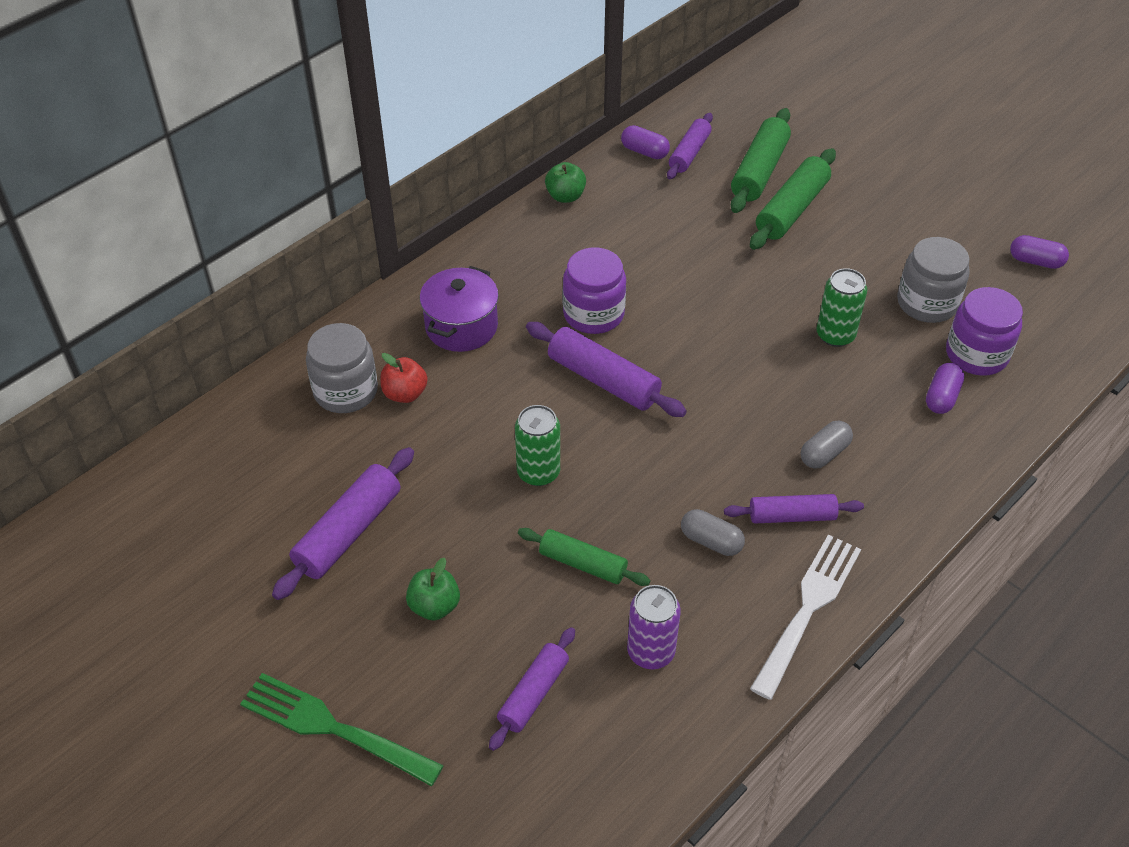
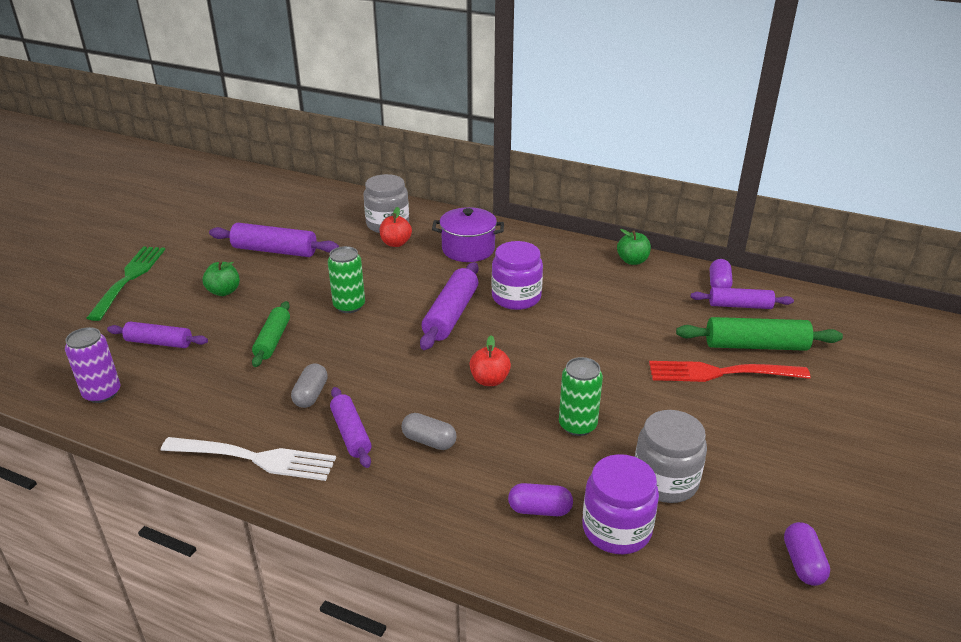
camera: 70 degrees right, 15 degrees down
purple can [627,585,681,669] -> purple can moved to [65,327,121,403]
green rolling pin [750,148,836,250] -> red fork [649,361,810,382]
none -> red apple [469,335,511,386]

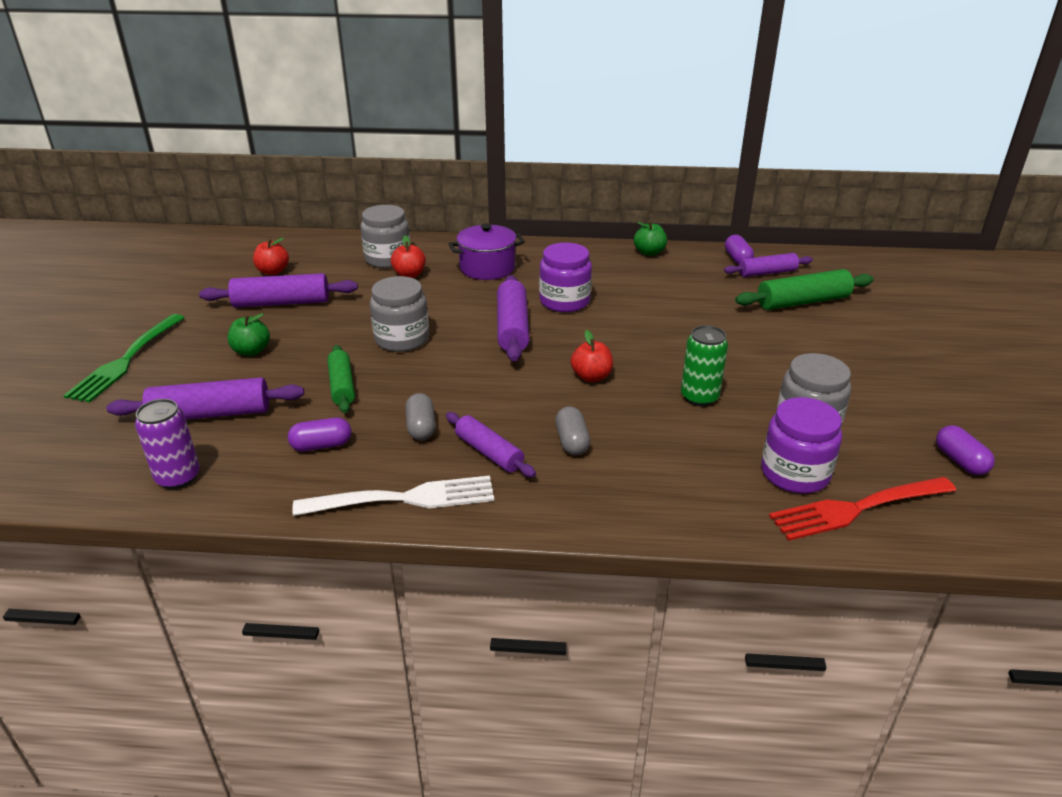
camera: 20 degrees left, 0 degrees up
green fork [87,247,165,321] -> green fork turned 150 degrees counterclockwise [63,314,185,403]
purple rolling pin [107,322,208,348] -> purple rolling pin [107,377,304,420], size x1.51
green can [328,246,365,313] -> grey jar [370,276,429,352]
grey capsule [401,413,456,450] -> grey capsule turned 75 degrees clockwise [555,406,590,455]
purple capsule [508,483,573,516] -> purple capsule moved to [288,417,351,451]
red fork [649,361,810,382] -> red fork moved to [769,477,956,541]
none -> red apple [253,237,289,275]

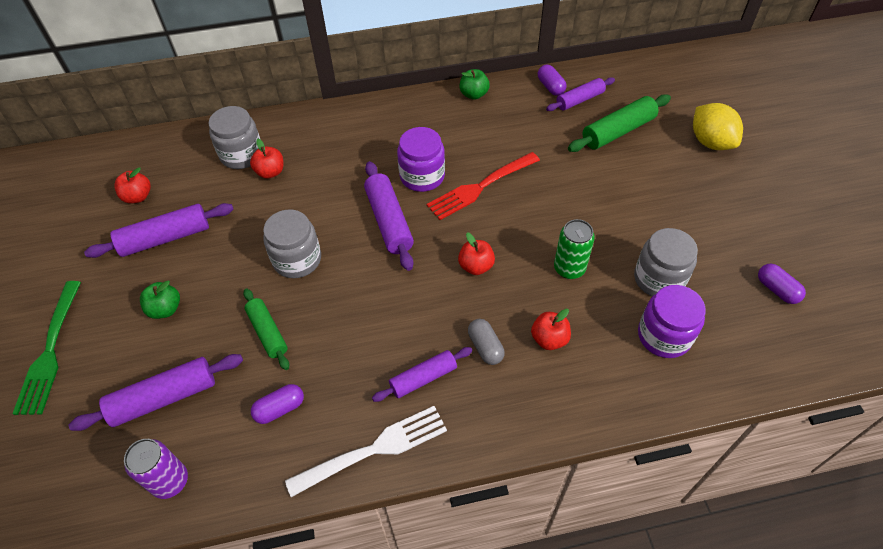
camera: 15 degrees left, 20 degrees up
grey capsule [405,393,436,440] -> none
purple rolling pin [446,412,536,477] -> purple rolling pin turned 60 degrees counterclockwise [372,347,472,402]
purple pot [449,224,525,280] -> none
red fork [769,477,956,541] -> red fork moved to [427,152,540,220]
none -> red apple [531,309,571,350]
none -> yellow lemon [693,103,743,150]

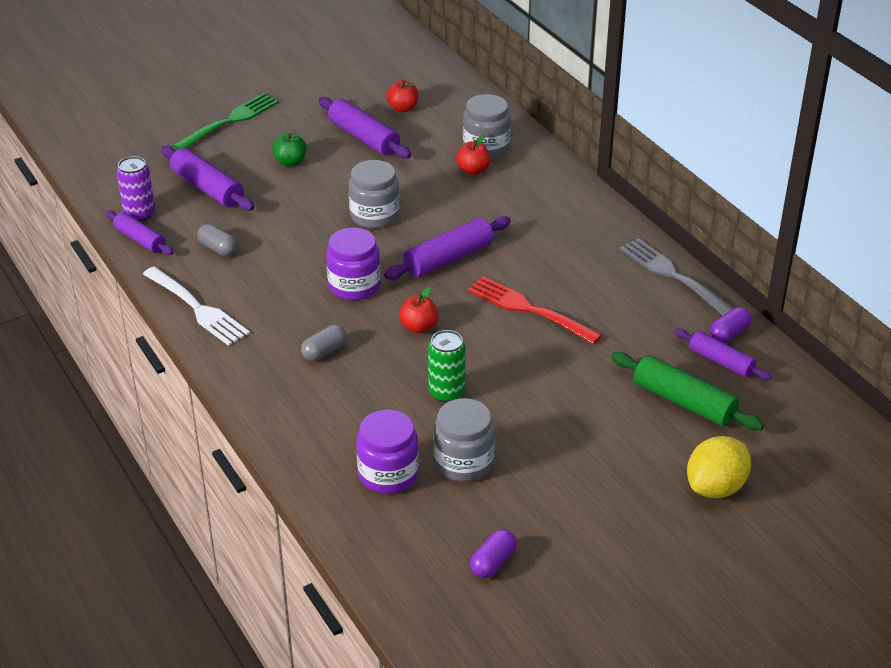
camera: 70 degrees right, 15 degrees down
green fork [12,281,81,415] -> green fork turned 150 degrees clockwise [173,93,279,150]
green rolling pin [243,288,289,370] -> none
purple capsule [251,384,304,424] -> grey capsule [197,224,237,256]
purple rolling pin [372,347,472,402] -> purple rolling pin moved to [106,211,173,255]
purple jar [397,127,445,192] -> purple jar moved to [326,228,381,301]
green apple [459,69,490,100] -> grey fork [620,238,733,316]
red apple [531,309,571,350] -> none

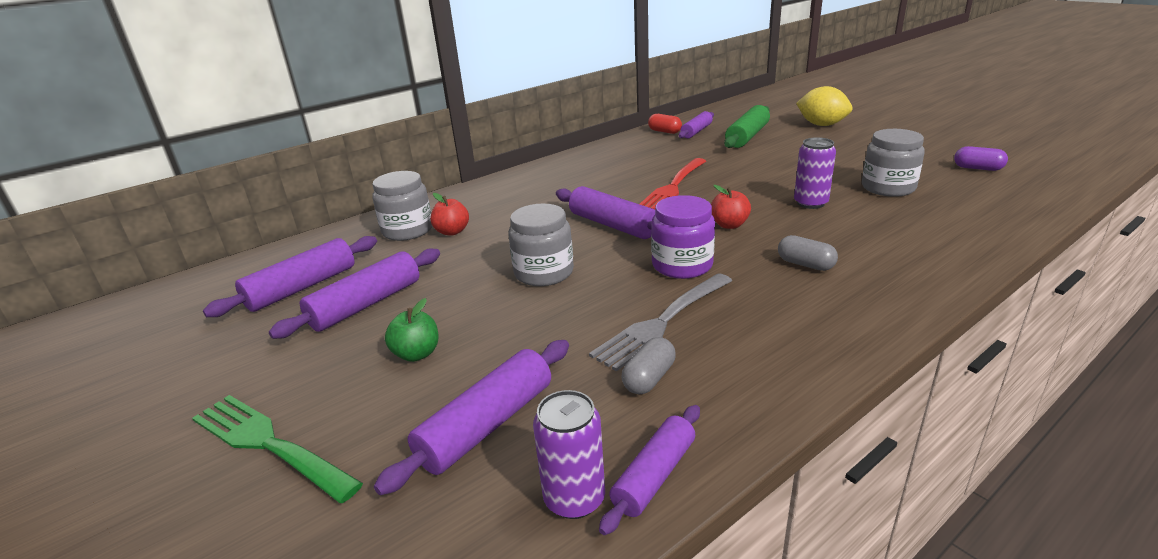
camera: 95 degrees left, 10 degrees down
white fork [143,267,250,346] -> none
purple jar [356,410,419,494] -> none
red apple [386,80,419,112] -> purple rolling pin [203,236,377,317]
green can [428,330,466,403] -> purple can [794,137,836,209]
grey fork [620,238,733,316] -> grey fork moved to [589,273,732,371]
purple capsule [710,307,751,343] -> red capsule [648,114,682,134]

